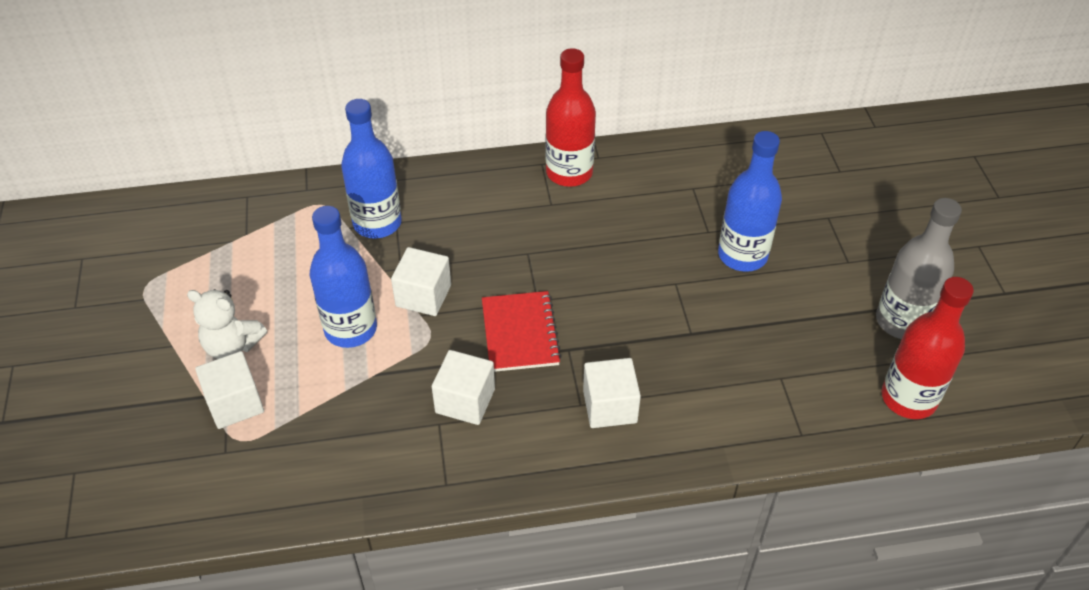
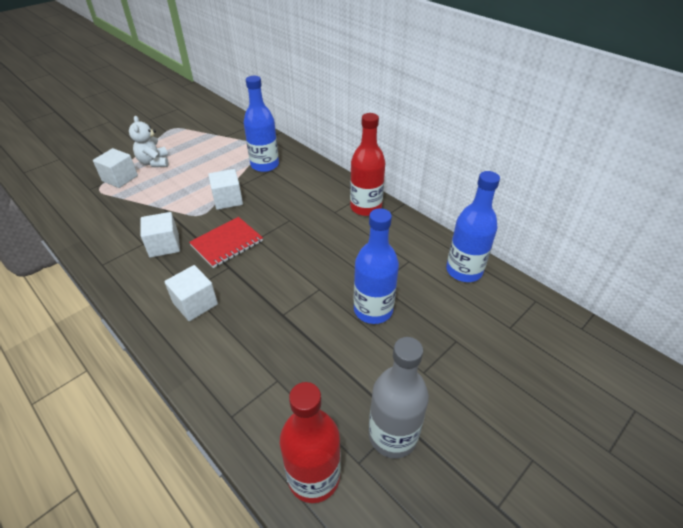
camera: 55 degrees right, 5 degrees down
blue bottle [310,206,377,348] -> blue bottle moved to [446,171,500,282]

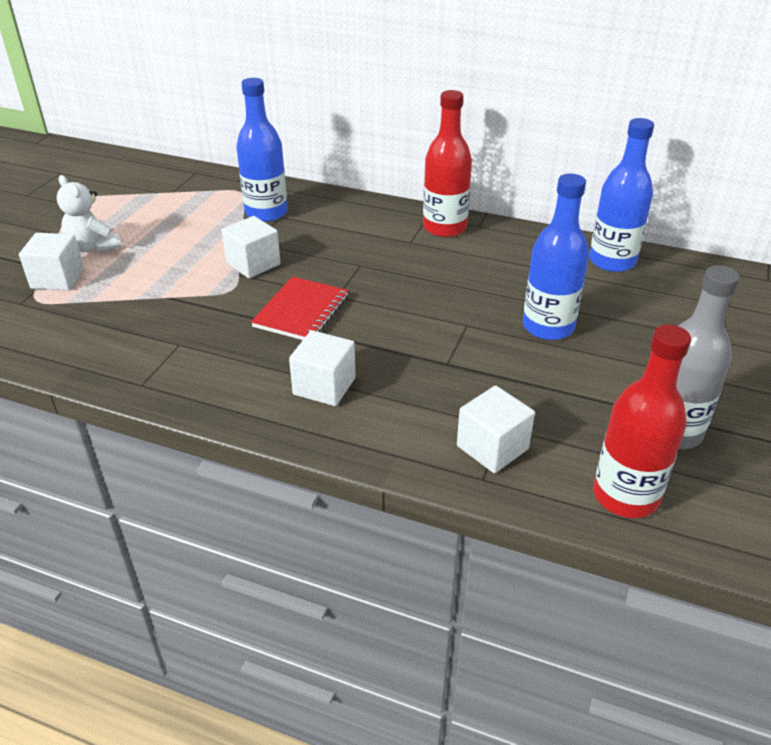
camera: 25 degrees left, 5 degrees down
white cube [140,212,180,258] -> white cube moved to [457,385,535,473]

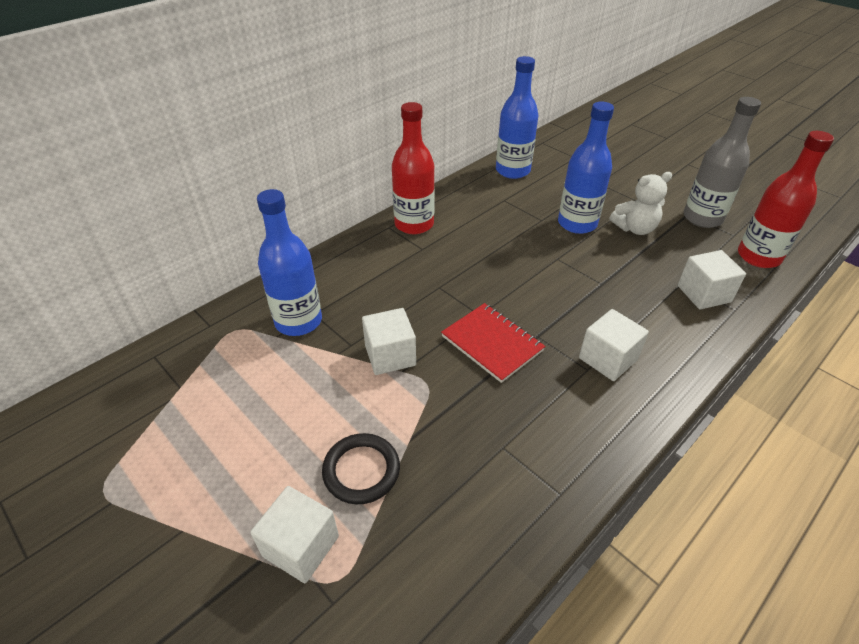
camera: 65 degrees left, 5 degrees up
white teddy bear [57,175,121,253] -> white teddy bear moved to [610,172,672,235]
none -> black ring [322,433,400,504]

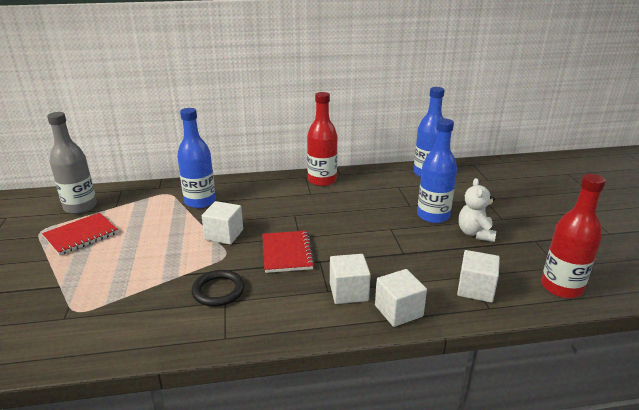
camera: 35 degrees right, 15 degrees down
white cube [250,486,339,583] -> white cube moved to [375,269,427,327]
black ring [322,433,400,504] -> black ring moved to [192,270,245,307]
white teddy bear [610,172,672,235] -> white teddy bear turned 75 degrees clockwise [459,178,496,242]
grey bottle [683,97,761,228] -> grey bottle moved to [47,112,97,214]
none -> red notebook [42,213,118,255]

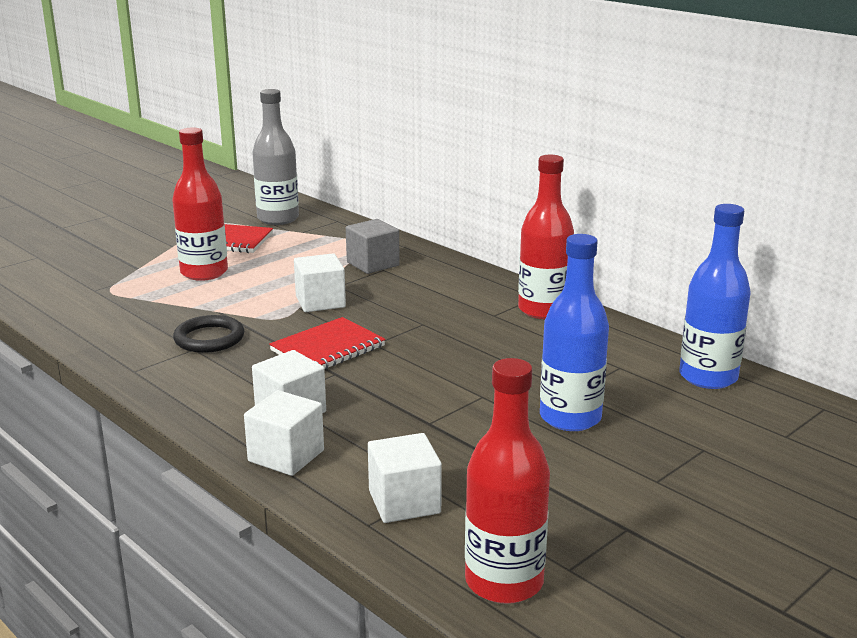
camera: 55 degrees right, 5 degrees down
blue bottle [177,108,216,208] -> grey cube [346,219,400,274]
white teddy bear [459,178,496,242] -> none
none -> red bottle [172,128,228,281]

